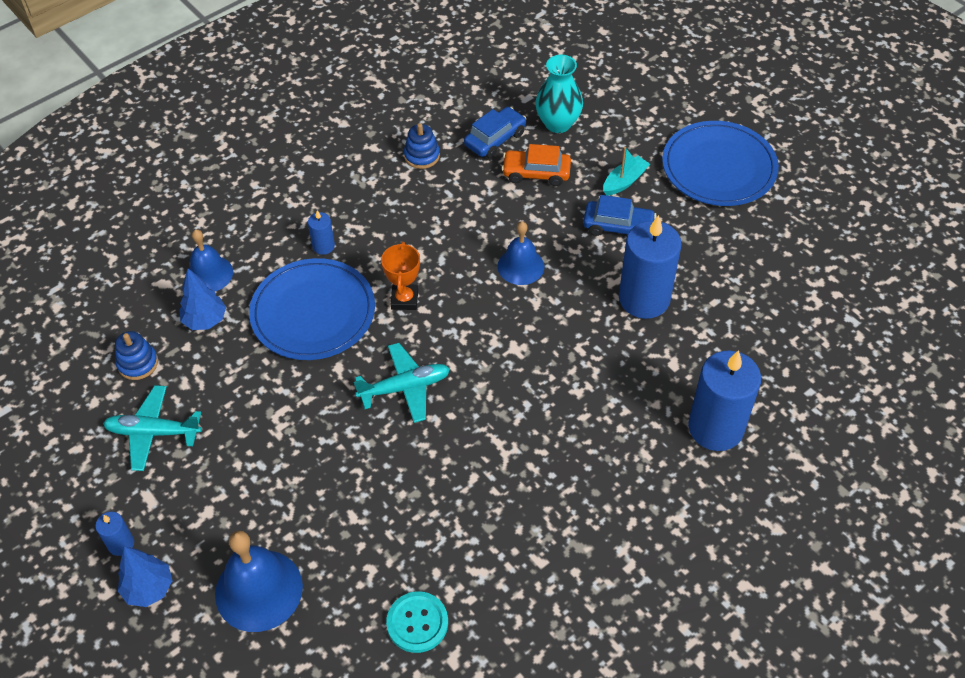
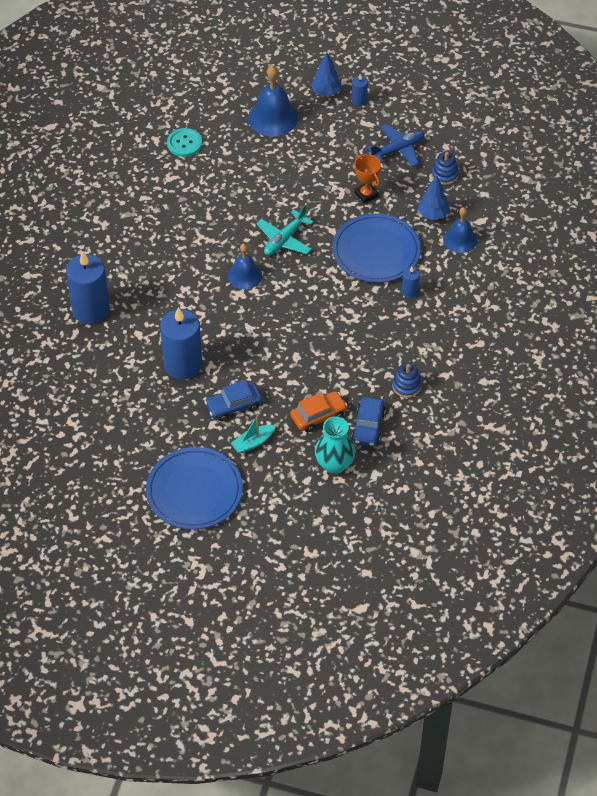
camera: 145 degrees right, 0 degrees up
turquoise plane [103,385,202,471] -> blue plane [366,124,425,167]
orange trophy [381,242,420,310] -> orange trophy moved to [354,154,381,204]
blue bell [497,221,545,285] -> blue bell moved to [228,243,262,289]
turquoise boat [603,147,650,196] -> turquoise boat turned 45 degrees clockwise [231,415,276,454]

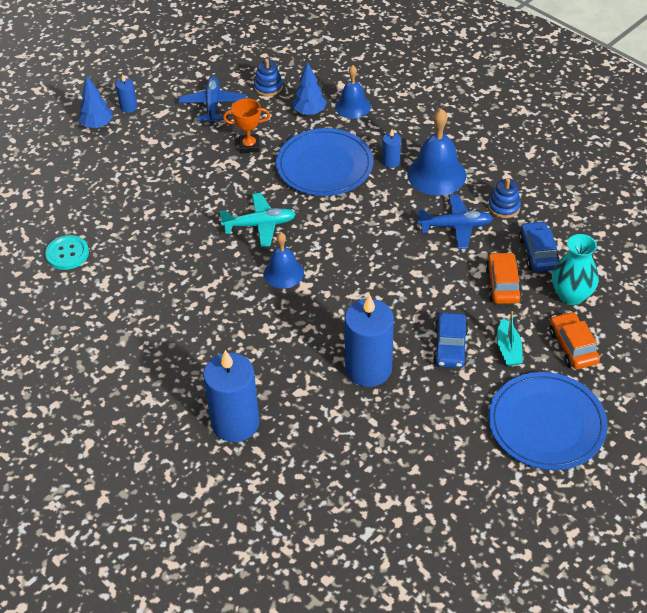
camera: 60 degrees left, 5 degrees down
blue bell [248,65,298,136] -> blue bell moved to [407,109,466,195]
turquoise plane [256,205,314,256] -> turquoise plane turned 75 degrees counterclockwise [219,193,296,247]
blue car [351,397,386,447] -> blue car turned 135 degrees counterclockwise [519,221,560,272]
none -> blue plane [417,194,493,249]
none -> orange car [549,311,600,369]

